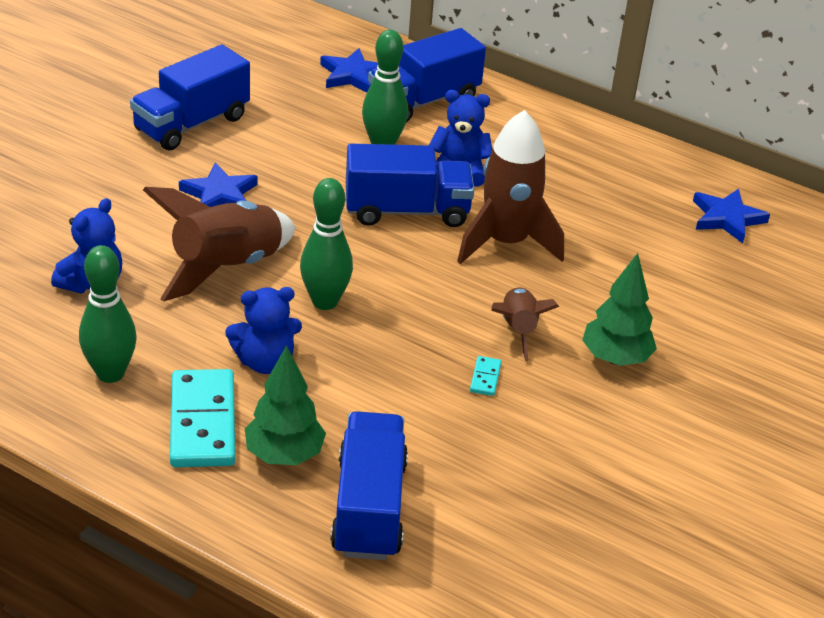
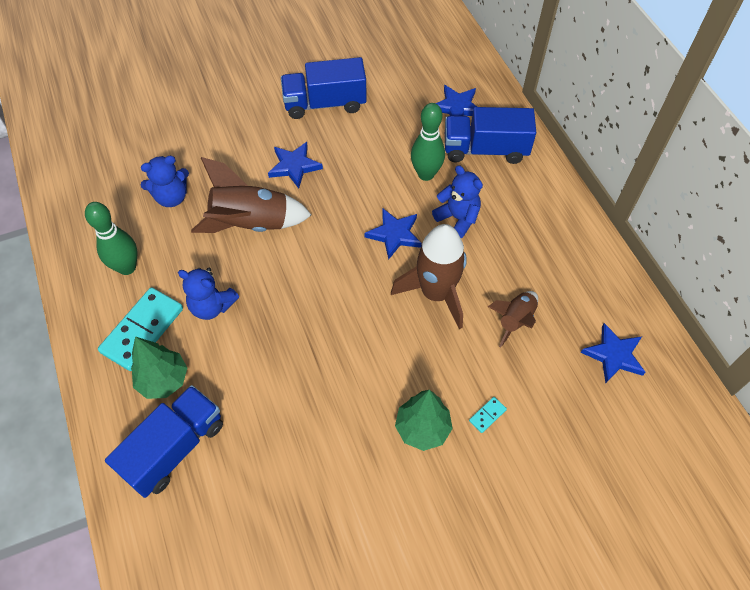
camera: 40 degrees right, 20 degrees up
green bowling pin [300,178,353,310] -> none
blue truck [346,144,474,227] -> blue star [365,208,422,260]
turquoise domino [470,356,502,396] -> turquoise domino moved to [469,397,507,433]
brown rocket [491,287,559,361] -> brown rocket moved to [488,291,538,347]

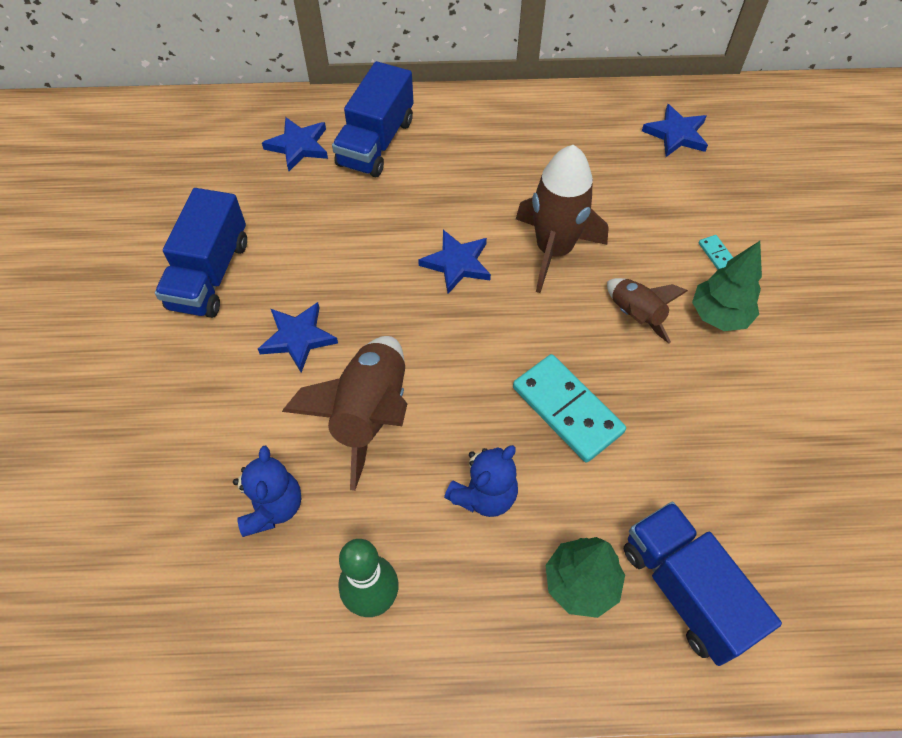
camera: 70 degrees left, 0 degrees up
turquoise domino [98,287,183,371] -> turquoise domino moved to [513,354,626,463]
green bowling pin [411,103,445,181] -> none
blue teddy bear [432,165,483,238] -> none
brown rocket [488,291,538,347] -> brown rocket moved to [607,278,688,343]

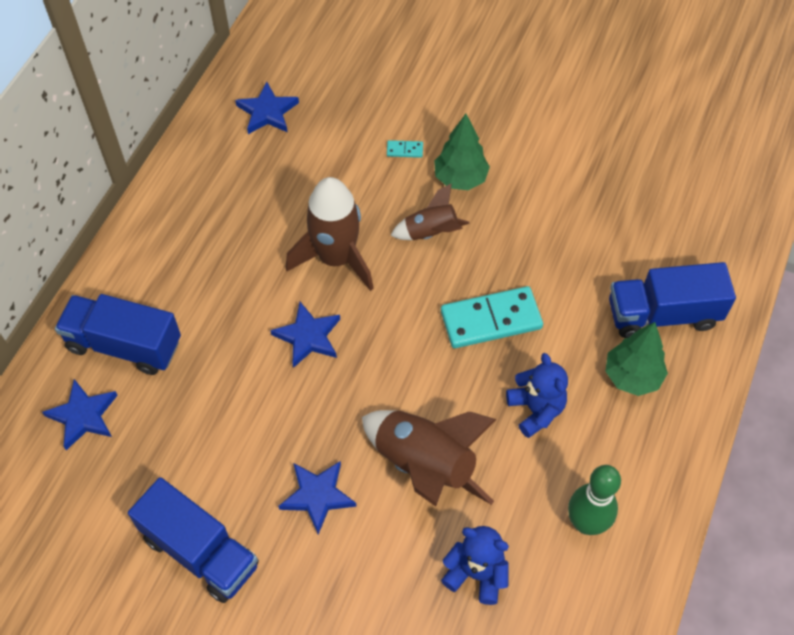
camera: 65 degrees left, 0 degrees up
blue truck [332,61,414,177] -> blue truck turned 150 degrees clockwise [55,294,181,375]

